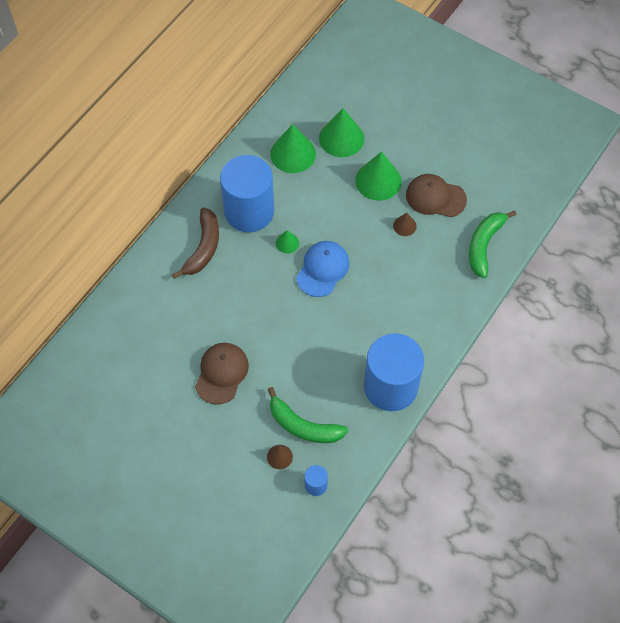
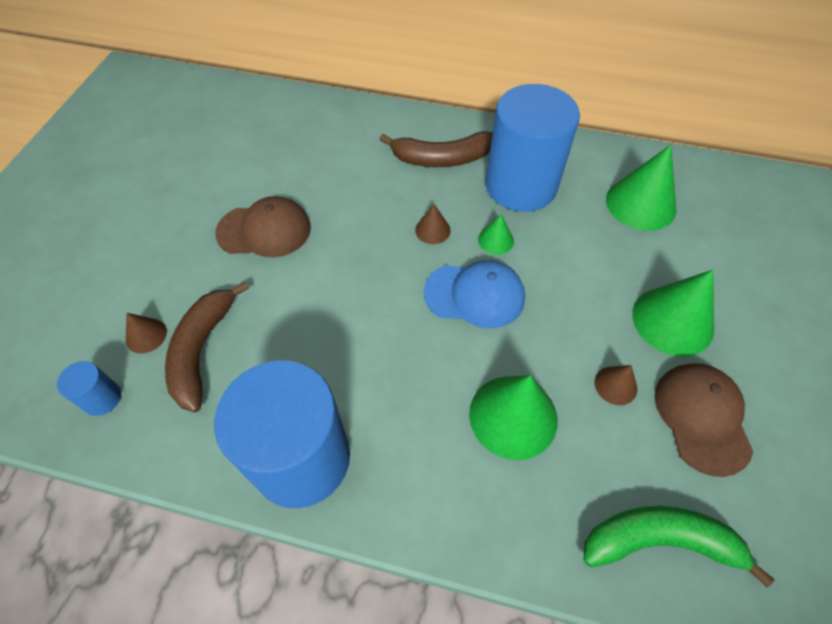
camera: 70 degrees right, 5 degrees down
green banana [268,387,348,443] -> brown banana [165,281,249,413]
green cone [319,108,364,157] -> green cone moved to [469,375,558,460]
none -> brown cone [415,204,451,244]

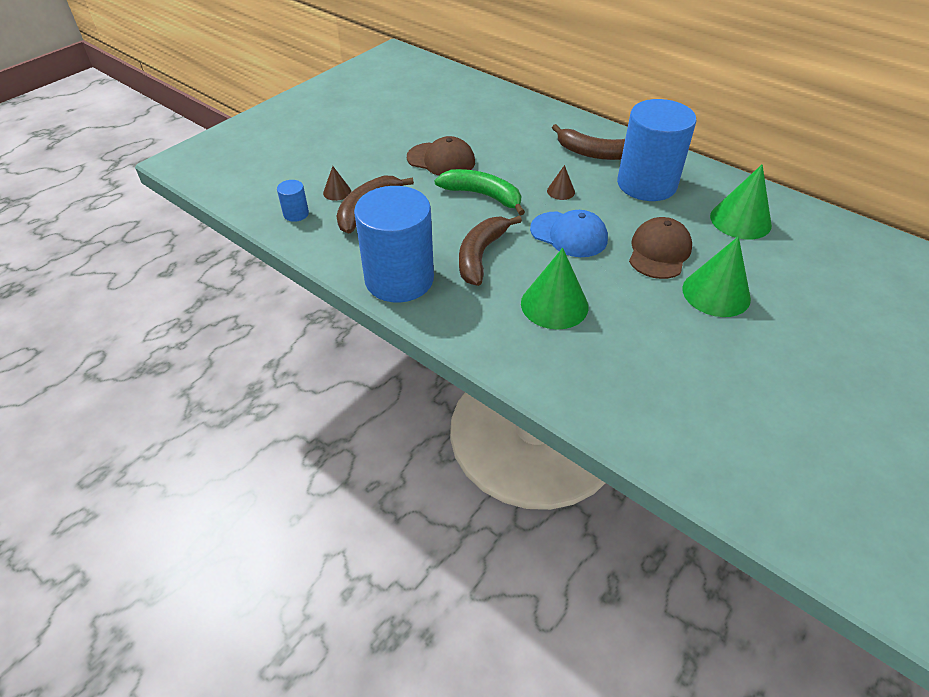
camera: 25 degrees right, 10 degrees down
green cone [478,214,514,255] -> none
green banana [583,506,774,587] -> green banana moved to [434,169,525,216]
brown cone [595,365,637,405] -> none
brown cap [655,363,753,477] -> brown cap moved to [629,217,692,279]
none -> brown banana [459,216,522,286]

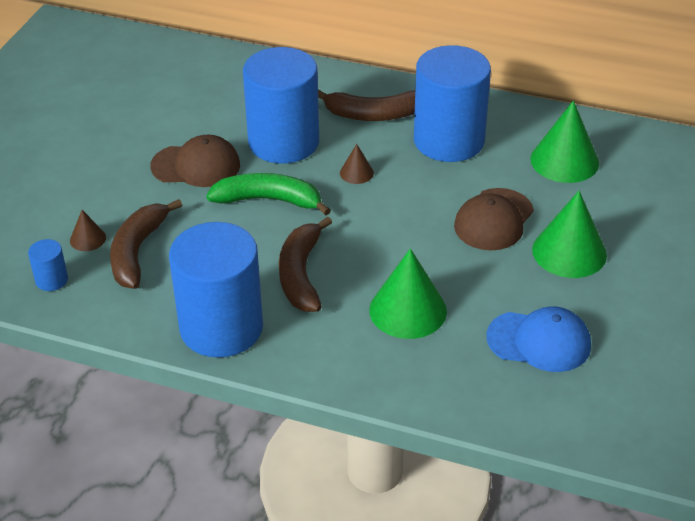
camera: 20 degrees left, 5 degrees down
blue cap [530,210,608,257] -> blue cap moved to [486,306,591,372]
brown cap [629,217,692,279] -> brown cap turned 150 degrees counterclockwise [454,188,534,250]
none -> blue cylinder [243,47,319,164]

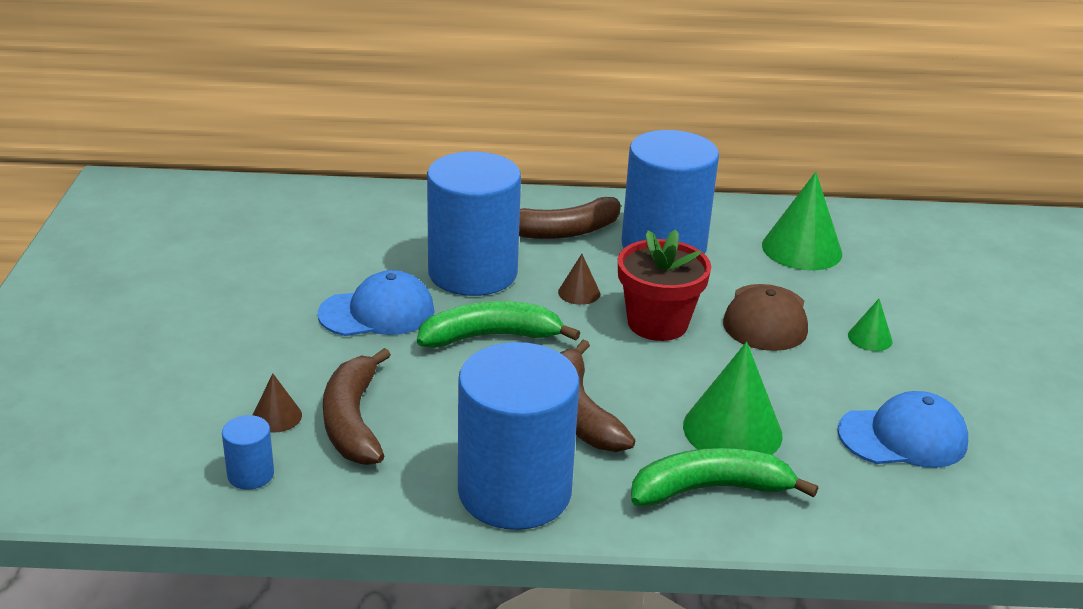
camera: 20 degrees left, 10 degrees down
brown cap [151,135,240,187] -> blue cap [318,270,435,336]
green cone [532,191,607,278] -> green cone [848,299,892,351], size x0.49
none -> red flower pot [618,229,711,341]
none -> green banana [631,448,818,506]

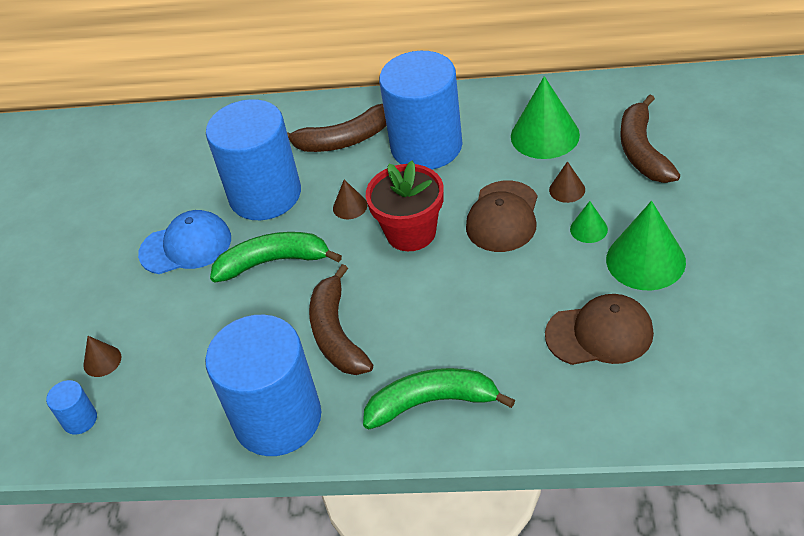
camera: 10 degrees right, 15 degrees up
brown banana [323,348,391,465] -> brown banana moved to [620,95,680,183]
green cone [683,342,783,455] -> green cone moved to [606,201,686,290]
blue cap [837,391,968,468] -> brown cap [545,294,654,365]
none -> brown cone [549,161,585,203]

